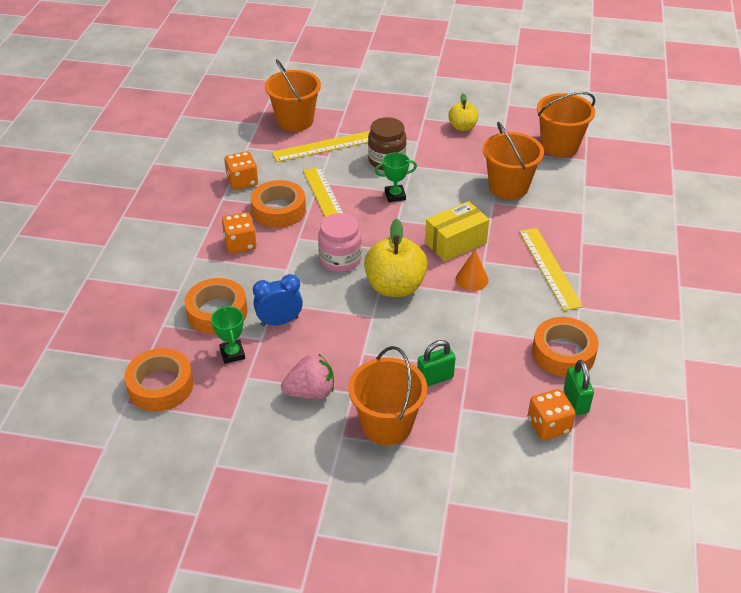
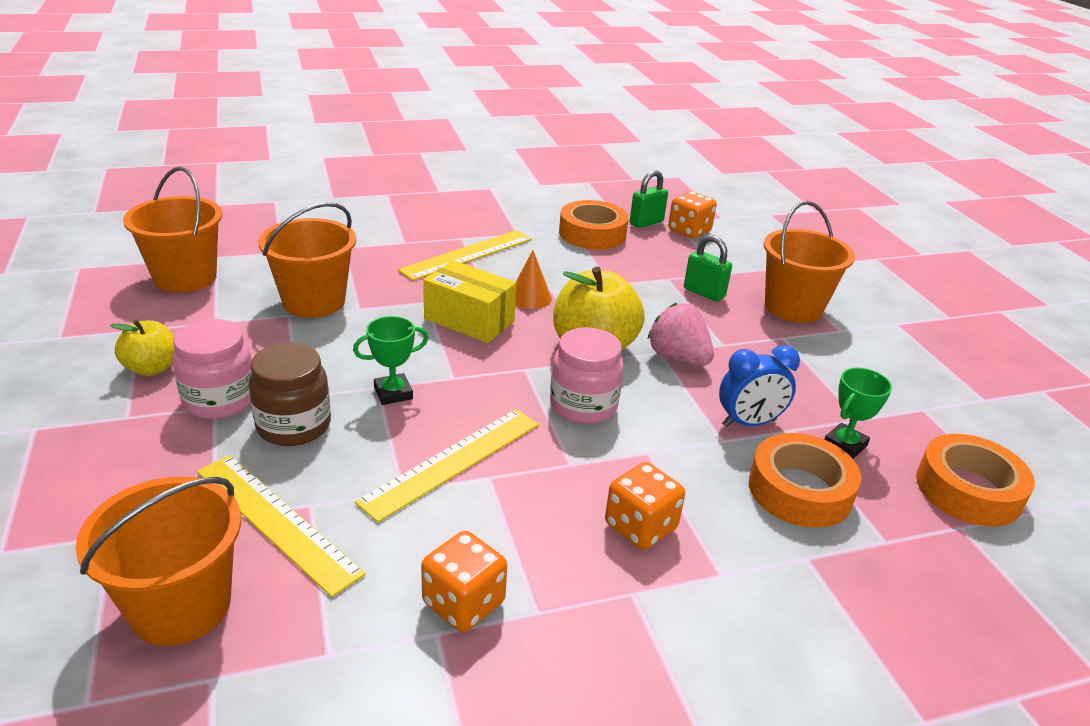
camera: 120 degrees left, 10 degrees down
orange tape [251,180,306,228] -> none
blue clock [253,274,303,326] -> blue clock turned 60 degrees counterclockwise [719,345,800,427]
pink strawberry [281,353,334,399] -> pink strawberry moved to [647,303,714,366]
green trophy [375,152,417,202] -> green trophy turned 75 degrees counterclockwise [353,316,428,405]
none -> pink jar [172,319,252,419]

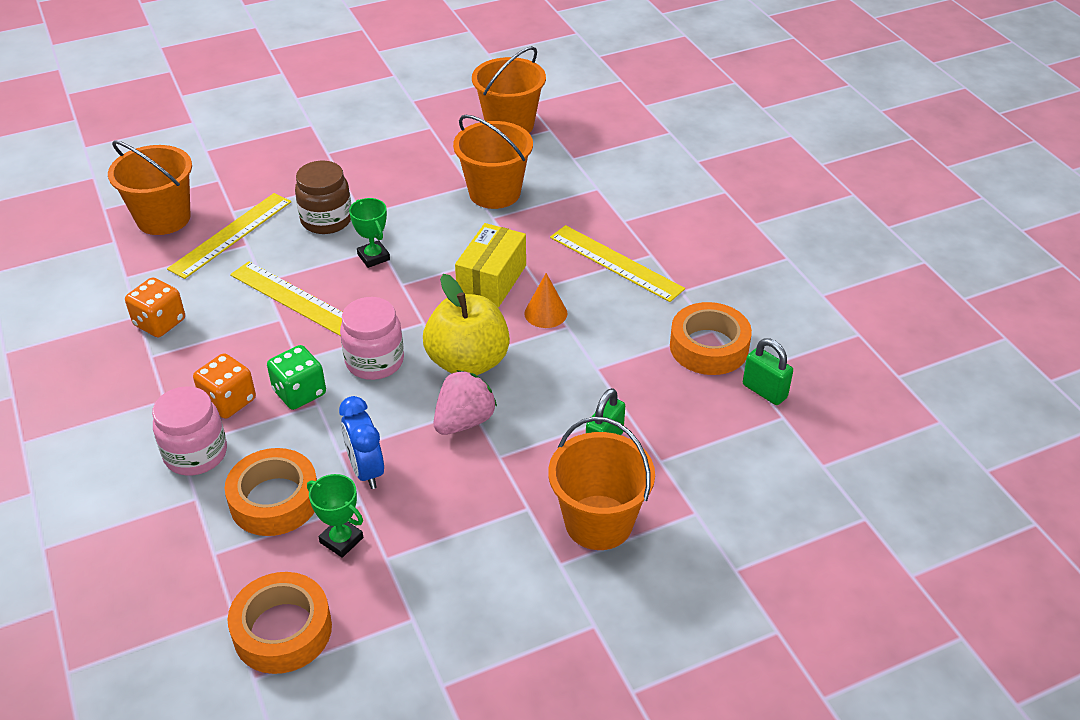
camera: 85 degrees right, 10 degrees up
yellow apple [110,319,175,376] -> none
pink jar [172,319,252,419] -> pink jar moved to [152,386,227,475]
orange dice [668,191,717,239] -> none
none -> green dice [267,345,326,410]

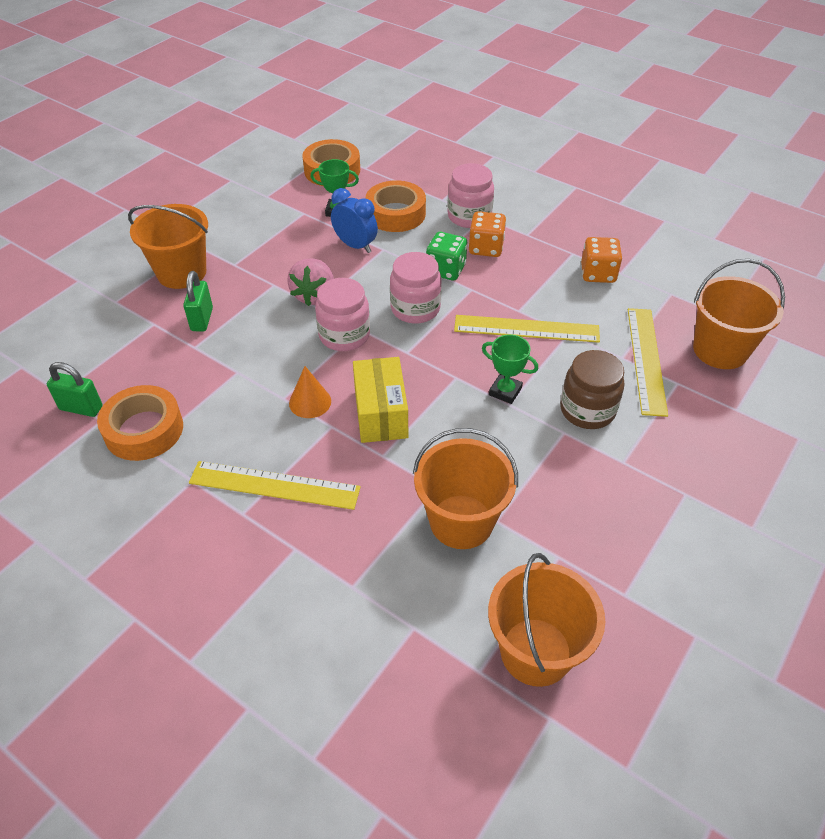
camera: 150 degrees right, 5 degrees up
yellow apple [423,274,510,375] -> pink jar [315,278,370,351]

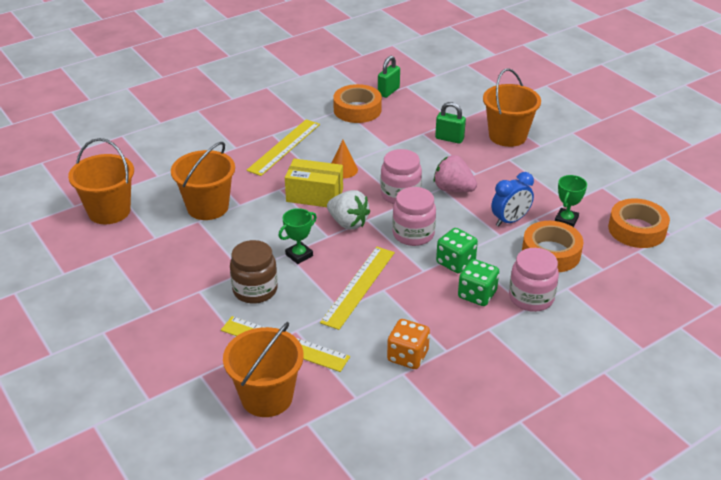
camera: 110 degrees right, 10 degrees down
orange dice [468,211,506,257] -> green dice [458,259,499,306]
none -> white strawberry [327,190,370,230]

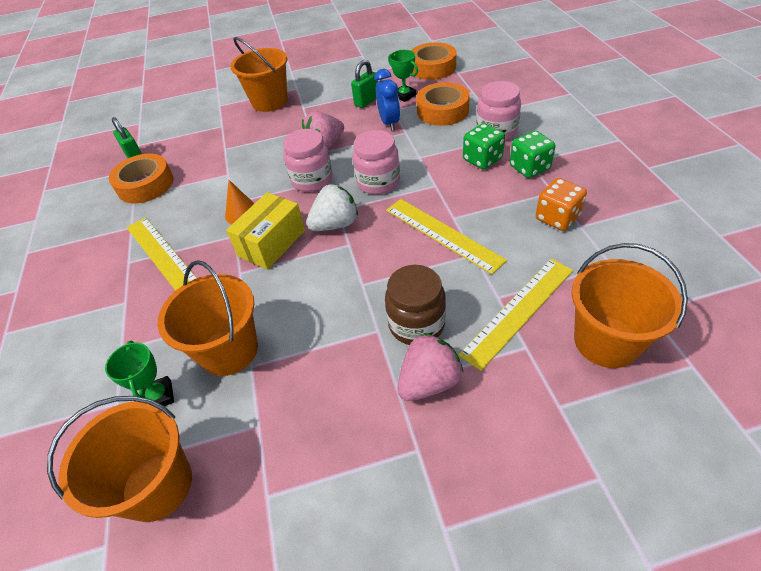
camera: 65 degrees left, 10 degrees up
green trophy [279,208,317,264] -> green trophy moved to [105,341,174,406]
green padlock [435,102,466,144] -> green padlock moved to [351,60,378,108]
green dice [436,228,478,273] -> green dice moved to [510,131,556,178]
none -> pink strawberry [397,333,463,401]

